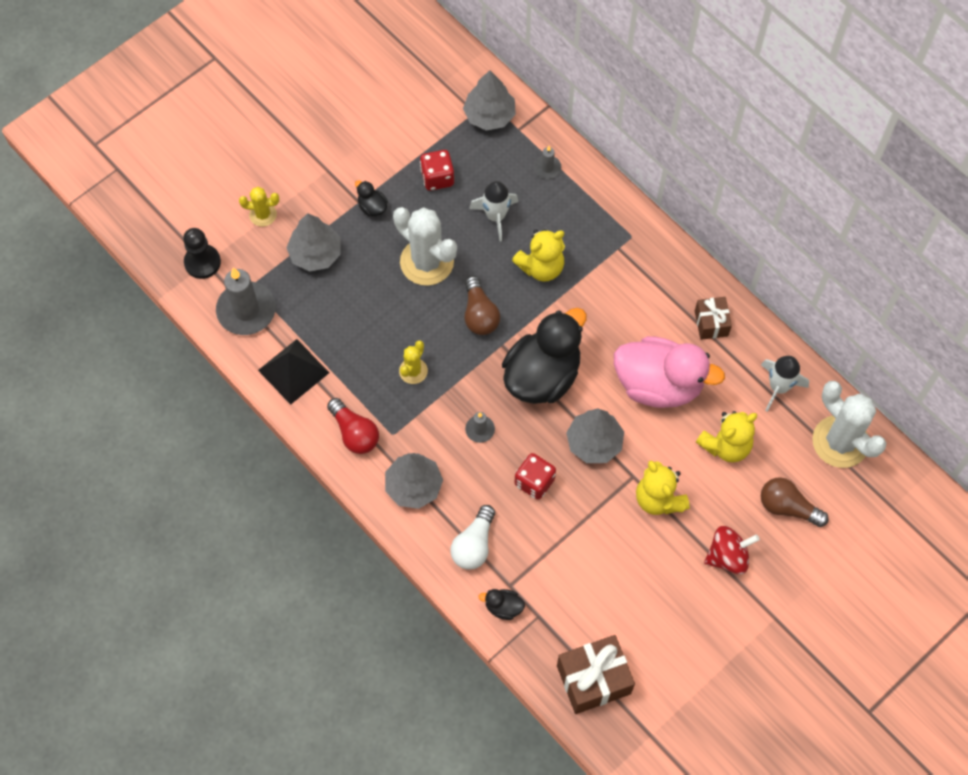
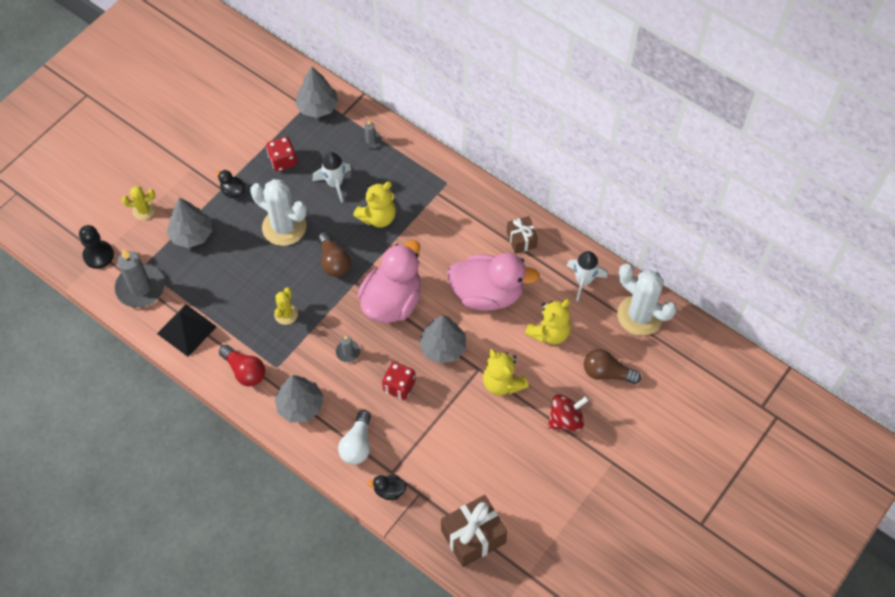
camera: 10 degrees left, 5 degrees down
black duck [502,308,587,404] -> pink duck [357,240,421,323]

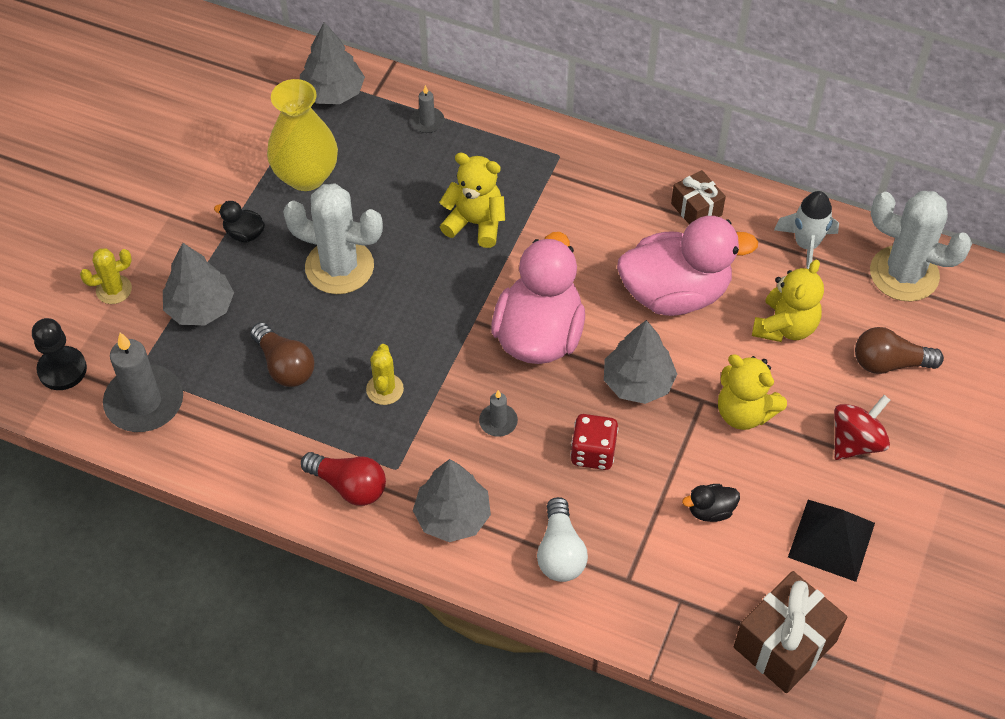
camera: 15 degrees left, 5 degrees down
black pyramid [157,304,217,357] -> black pyramid moved to [788,500,875,582]
red dice [266,136,297,172] -> yellow vase [267,79,338,191]
white rocket [312,152,351,203] -> none
brown light bulb [318,231,351,277] -> brown light bulb moved to [250,322,315,387]
yellow teddy bear [353,181,396,228] -> yellow teddy bear turned 105 degrees counterclockwise [439,152,505,248]
black duck [367,475,407,500] -> black duck moved to [682,484,740,522]

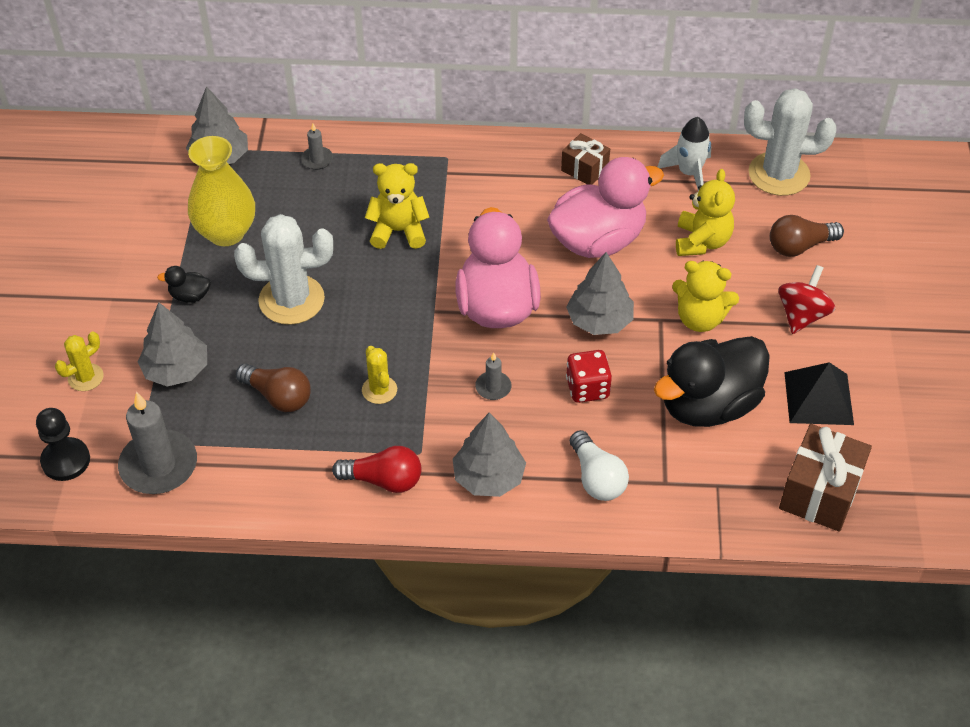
camera: 20 degrees left, 5 degrees down
black duck [682,484,740,522] -> black duck [654,336,770,427], size x2.48

